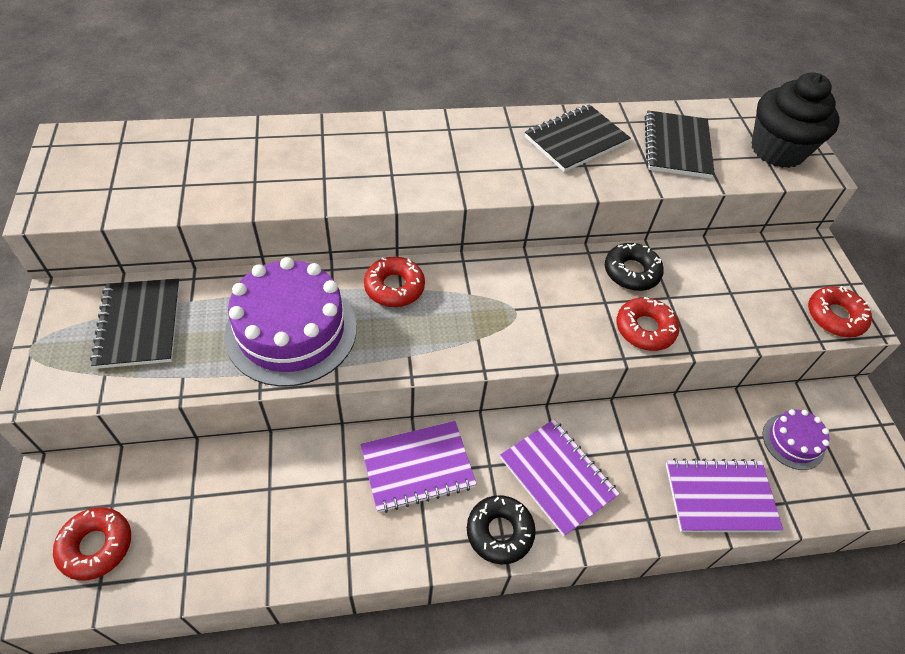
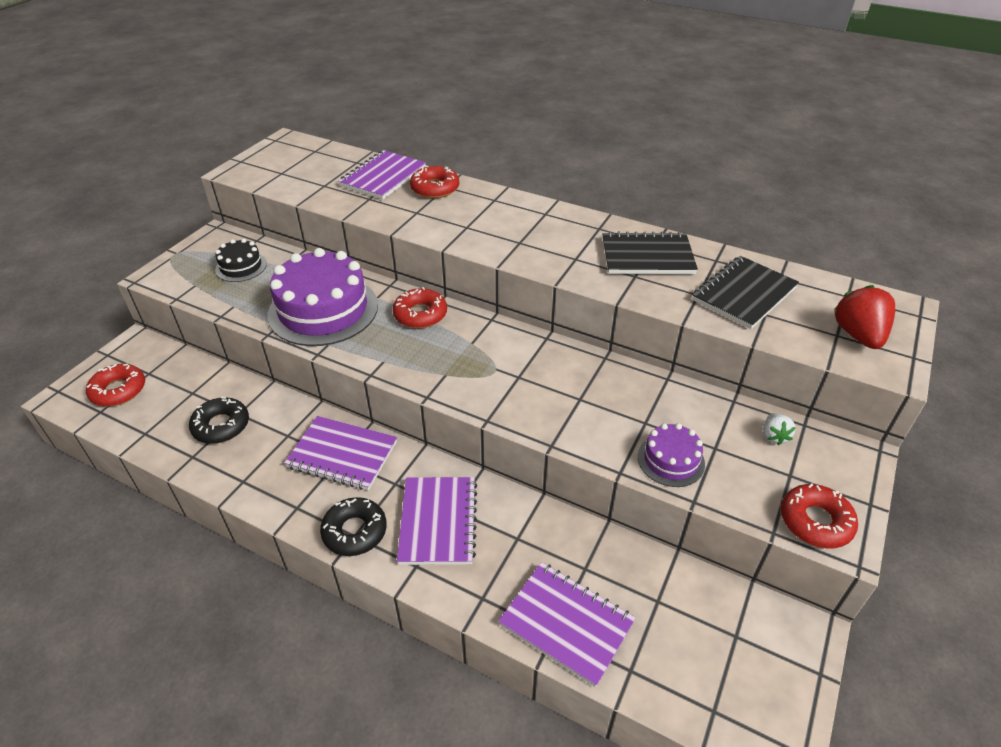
camera: 40 degrees right, 10 degrees down
black notebook [90,279,180,369] -> black cake [215,239,267,282]
black donut [605,243,664,291] -> black donut moved to [189,397,249,444]
red donut [617,297,679,351] -> red donut moved to [410,166,459,198]
black cupcake [752,72,840,168] -> red strawberry [835,285,895,349]
purple cake [762,409,829,470] -> purple cake moved to [638,423,705,487]
none -> purple notebook [338,150,426,200]
none -> white strawberry [763,413,796,445]

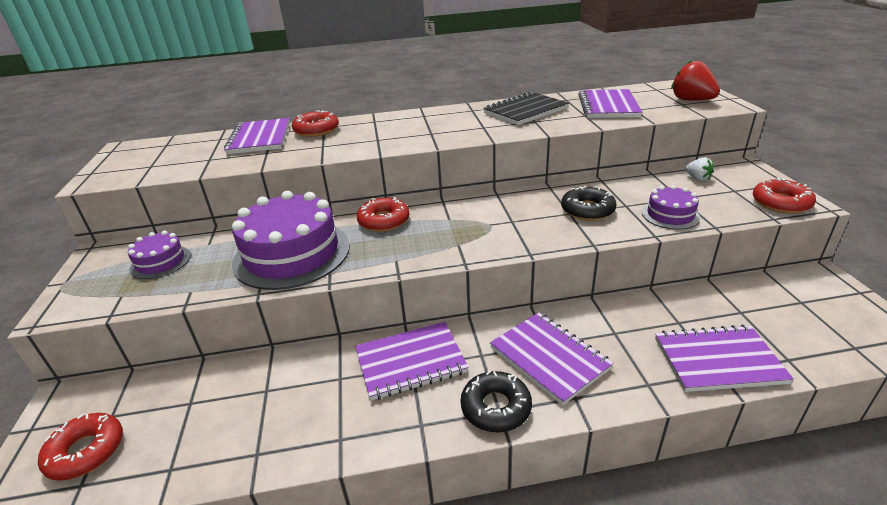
camera: 35 degrees left, 10 degrees down
black donut [189,397,249,444] -> black donut moved to [561,186,617,221]
black cake [215,239,267,282] -> purple cake [128,231,191,279]
black notebook [692,256,799,329] -> purple notebook [578,89,642,118]

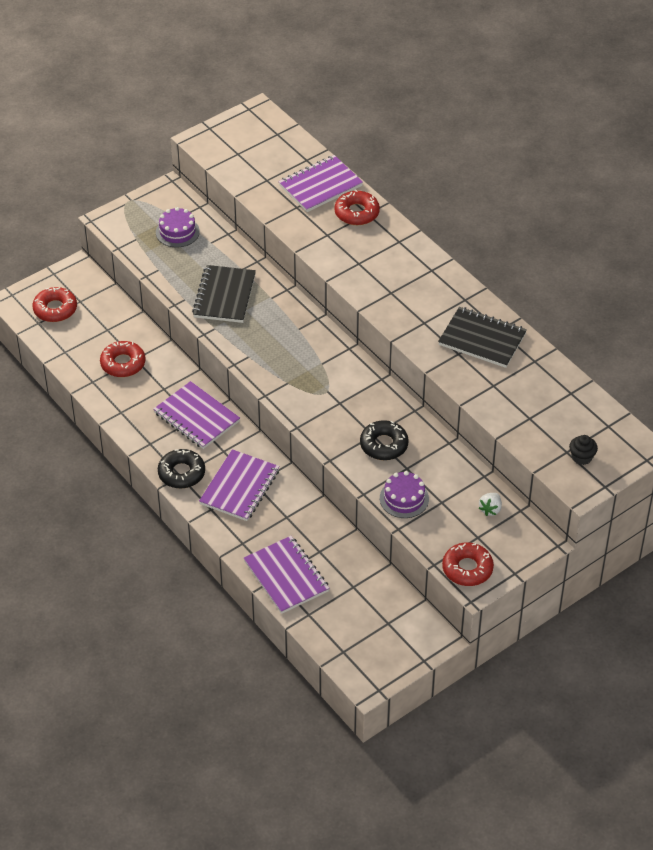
camera: 60 degrees right, 15 degrees up
purple cake [232,191,350,290] -> black notebook [192,265,256,323]
red donut [357,197,409,232] -> red donut moved to [100,341,146,377]
purple notebook [578,89,642,118] -> none
red strawberry [671,60,720,100] -> black cupcake [569,435,598,465]

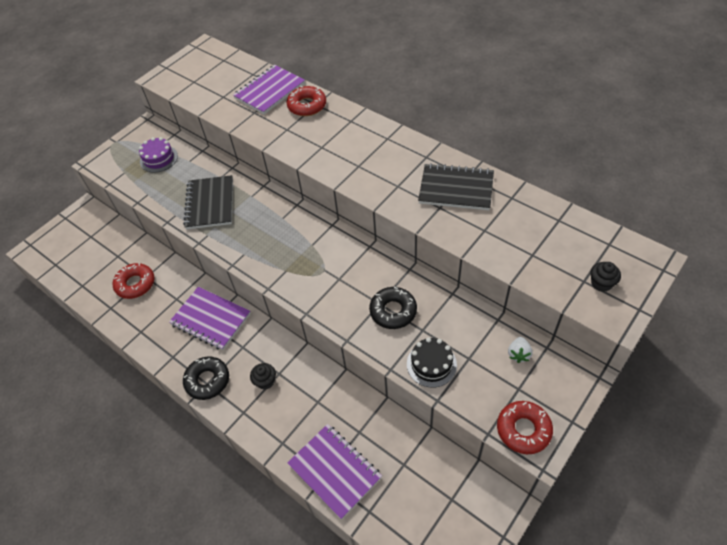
camera: 10 degrees left, 5 degrees up
red donut [33,287,77,322] -> none
purple notebook [199,449,279,521] -> black cupcake [250,363,276,390]
purple cake [380,471,429,518] -> black cake [407,337,457,388]

